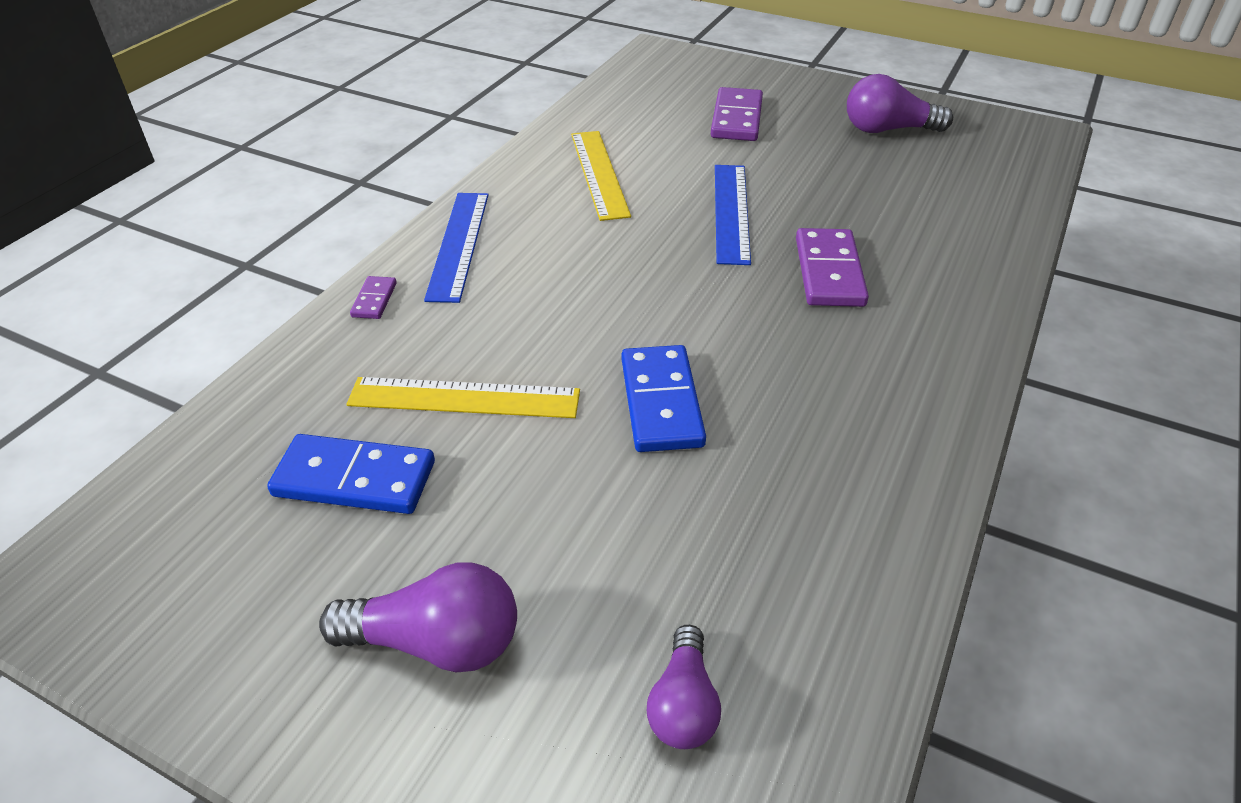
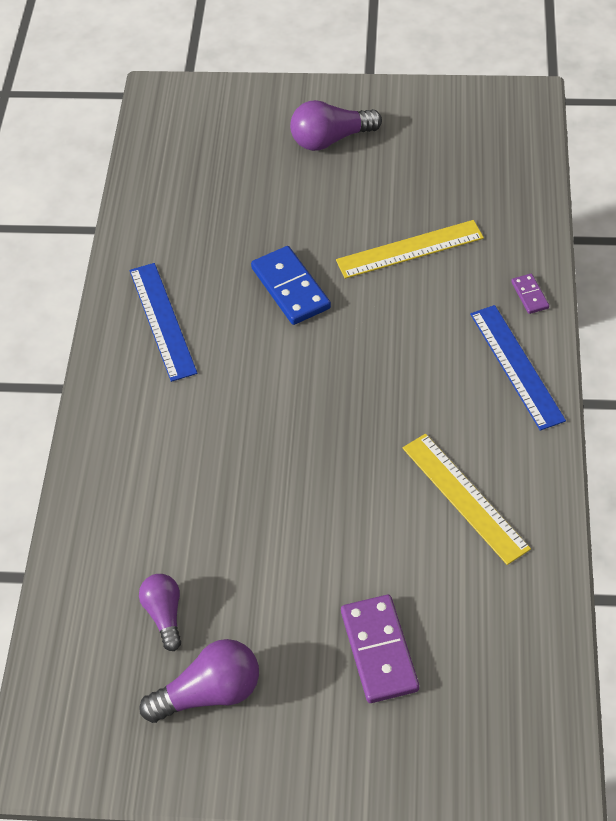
camera: 160 degrees right, 10 degrees up
blue domino [267,434,435,514] -> none
purple light bulb [647,625,721,749] -> purple light bulb moved to [139,574,181,651]
blue ruler [715,165,751,265] -> blue ruler moved to [130,263,197,382]
purple domino [796,228,869,307] -> none

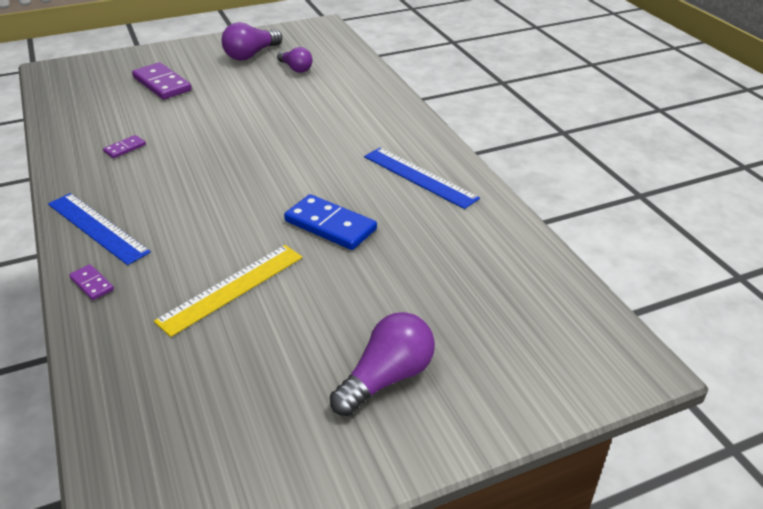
camera: 150 degrees right, 15 degrees down
yellow ruler [403,434,531,565] -> purple domino [103,135,146,158]

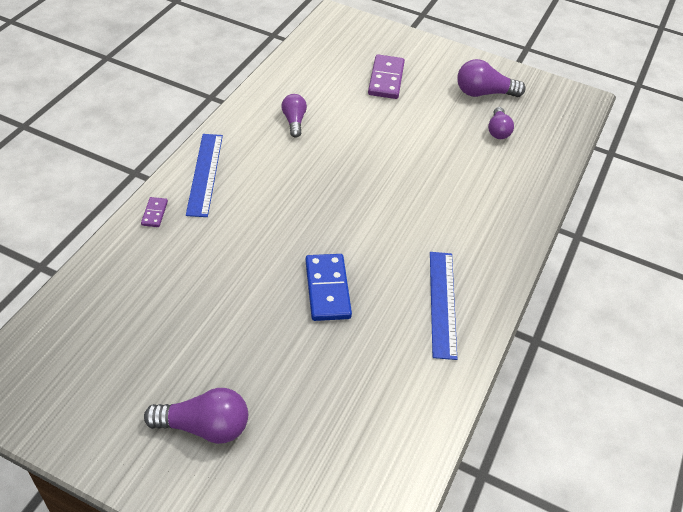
camera: 45 degrees right, 10 degrees up
purple domino [103,135,146,158] -> purple light bulb [282,94,307,138]
yellow ruler [154,245,303,337] -> none

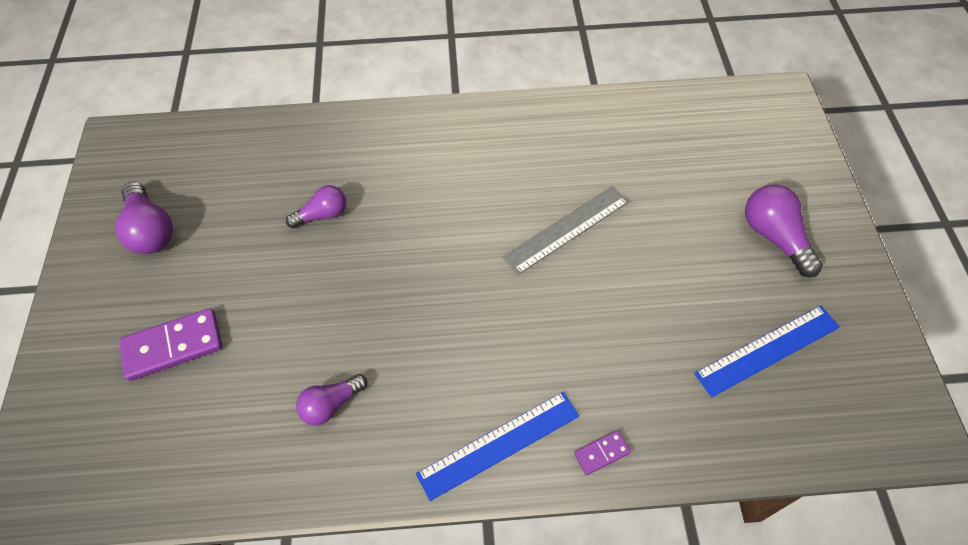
camera: 115 degrees left, 10 degrees up
blue domino [305,254,352,321] -> grey ruler [502,186,629,275]
blue ruler [430,252,457,360] -> blue ruler moved to [694,306,840,397]
purple light bulb [488,107,514,139] -> purple light bulb moved to [286,185,346,228]

